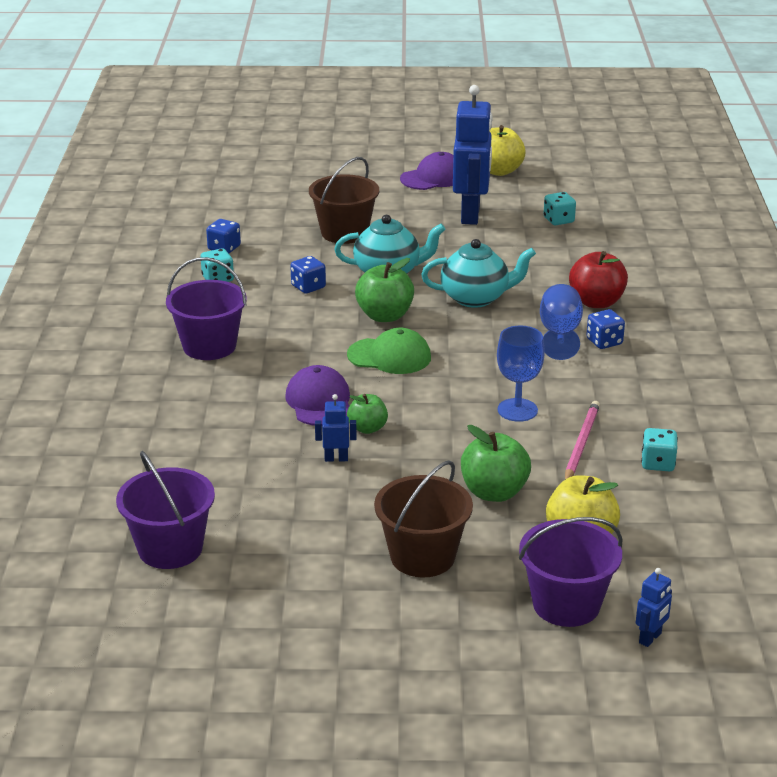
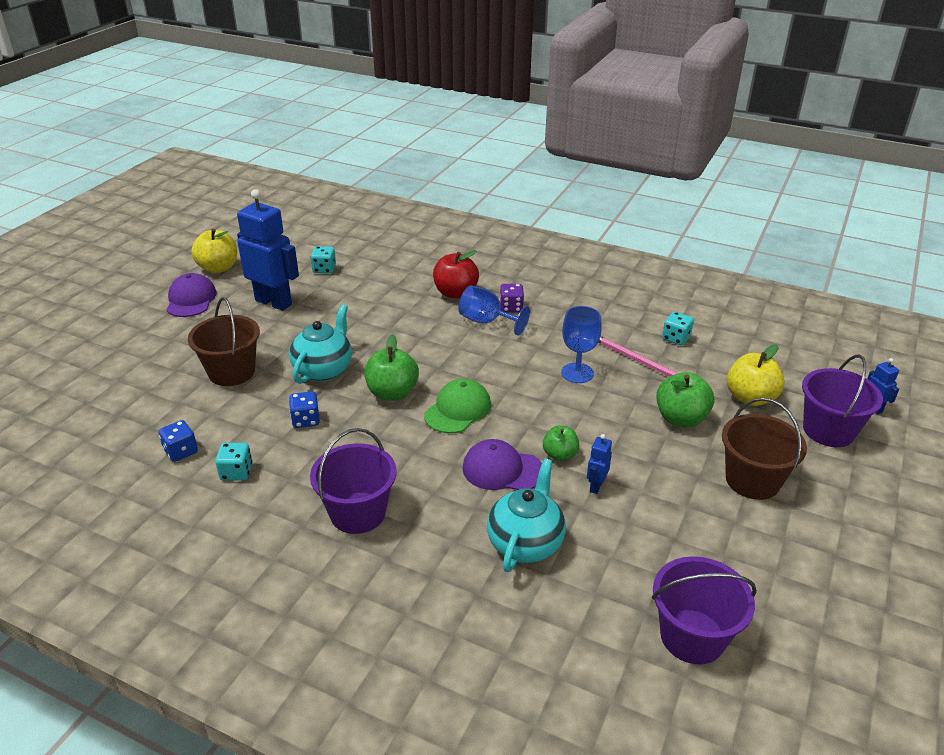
camera: 65 degrees left, 5 degrees up
turquoise teapot [421,239,536,308] -> turquoise teapot moved to [487,459,566,572]
blue dice [586,309,625,349] -> purple dice [500,284,524,312]

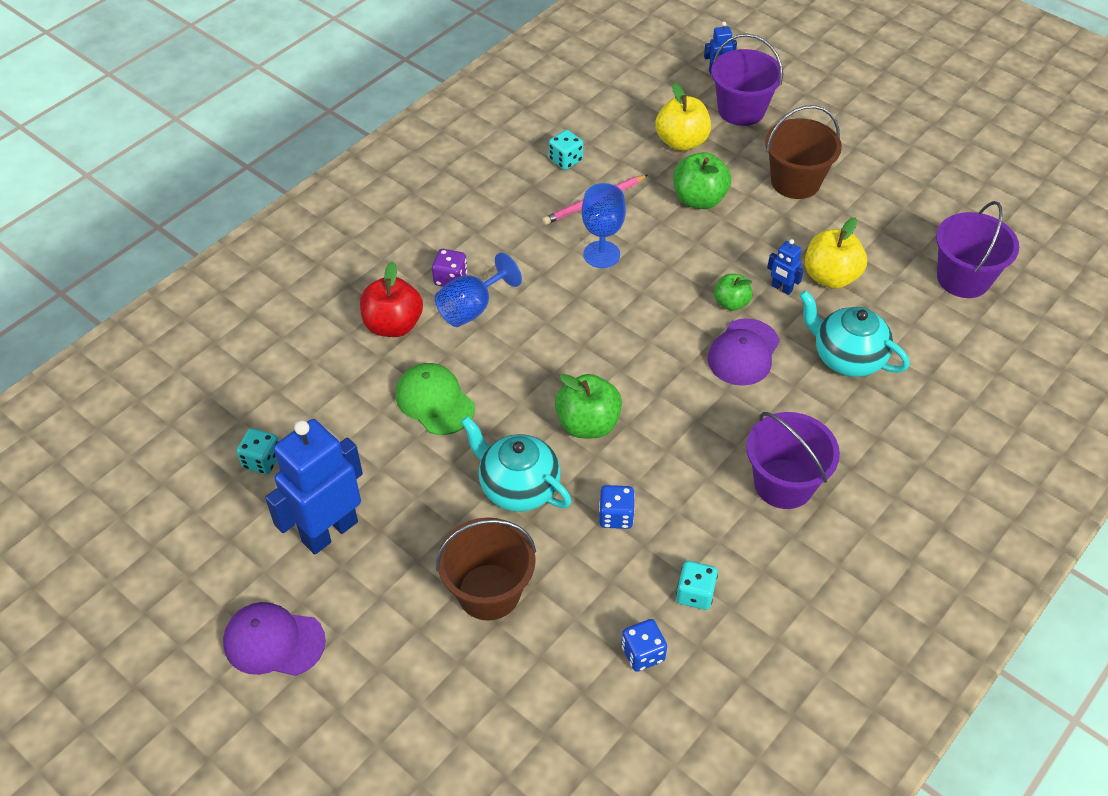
camera: 75 degrees left, 15 degrees up
yellow apple [191,229,237,273] -> yellow apple moved to [805,217,867,289]
green cap [424,379,491,433] -> green cap moved to [396,363,475,435]

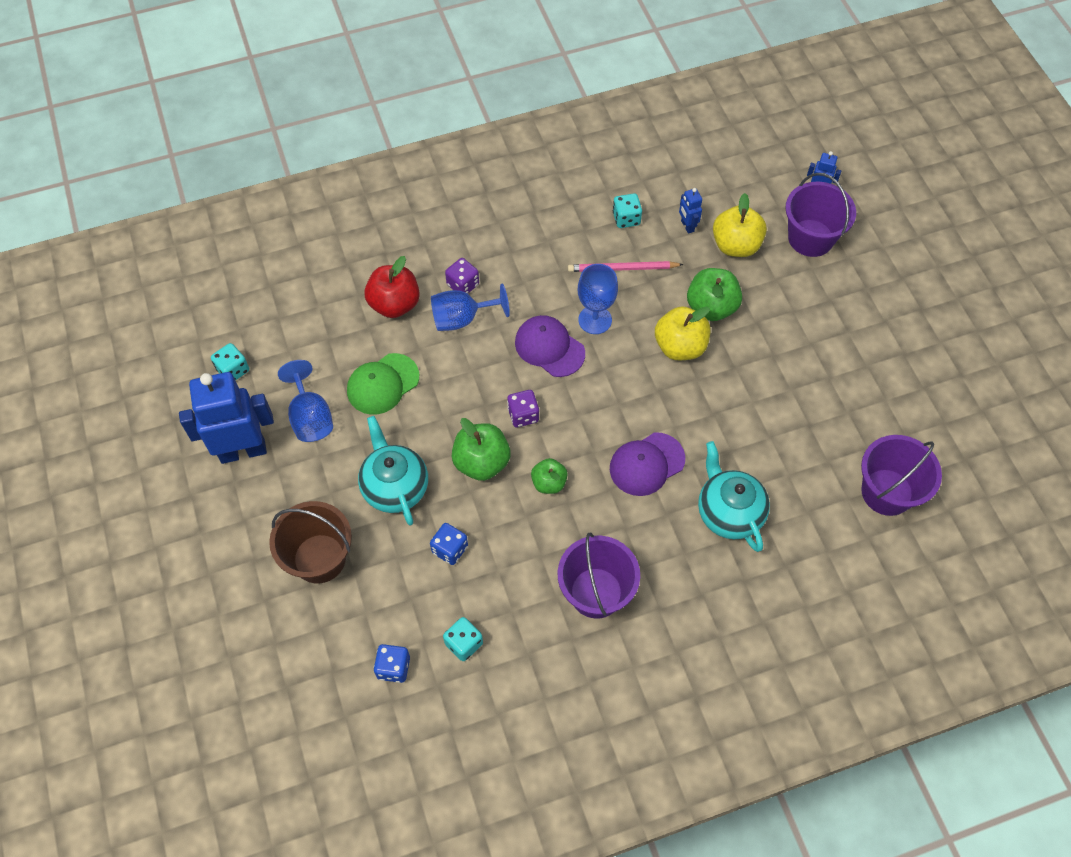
camera: 30 degrees right, 10 degrees up
purple cap [223,602,326,676] -> purple cap moved to [515,315,585,377]
green cap [396,363,475,435] -> green cap turned 120 degrees counterclockwise [347,353,419,415]
green apple [714,274,753,311] -> green apple moved to [531,458,568,494]
brown bucket [765,105,842,199] -> none
blue robot [767,239,804,295] -> blue robot moved to [679,188,702,234]
yellow apple [805,217,867,289] -> yellow apple moved to [655,306,710,360]
none -> blue goblet [278,360,333,442]
none -> purple dice [507,390,539,427]

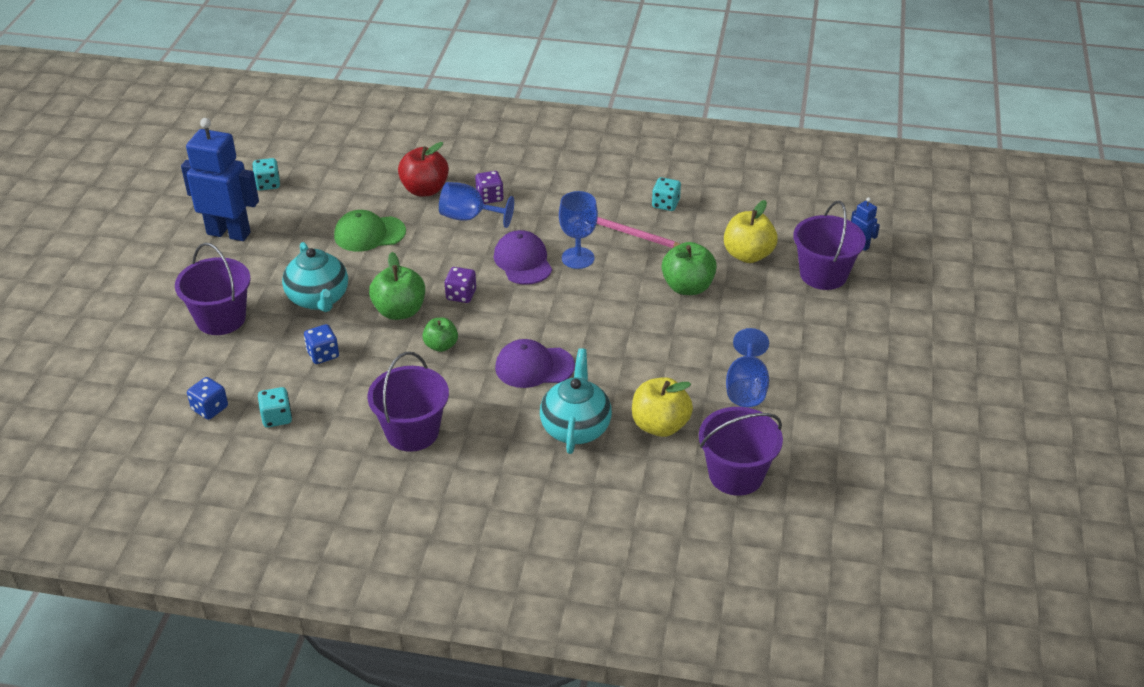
camera: 30 degrees right, 20 degrees down
brown bucket [269,501,352,584] -> purple bucket [175,243,251,335]
blue goblet [278,360,333,442] -> blue goblet moved to [726,328,769,407]
turquoise teapot [358,416,428,526] -> turquoise teapot turned 150 degrees clockwise [282,242,348,312]
yellow apple [655,306,710,360] -> yellow apple moved to [632,377,693,437]
blue robot [679,188,702,234] -> none

